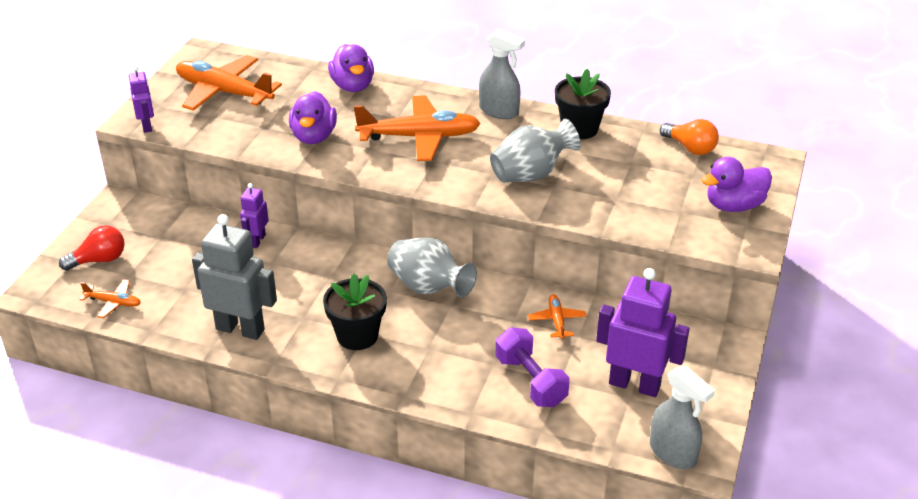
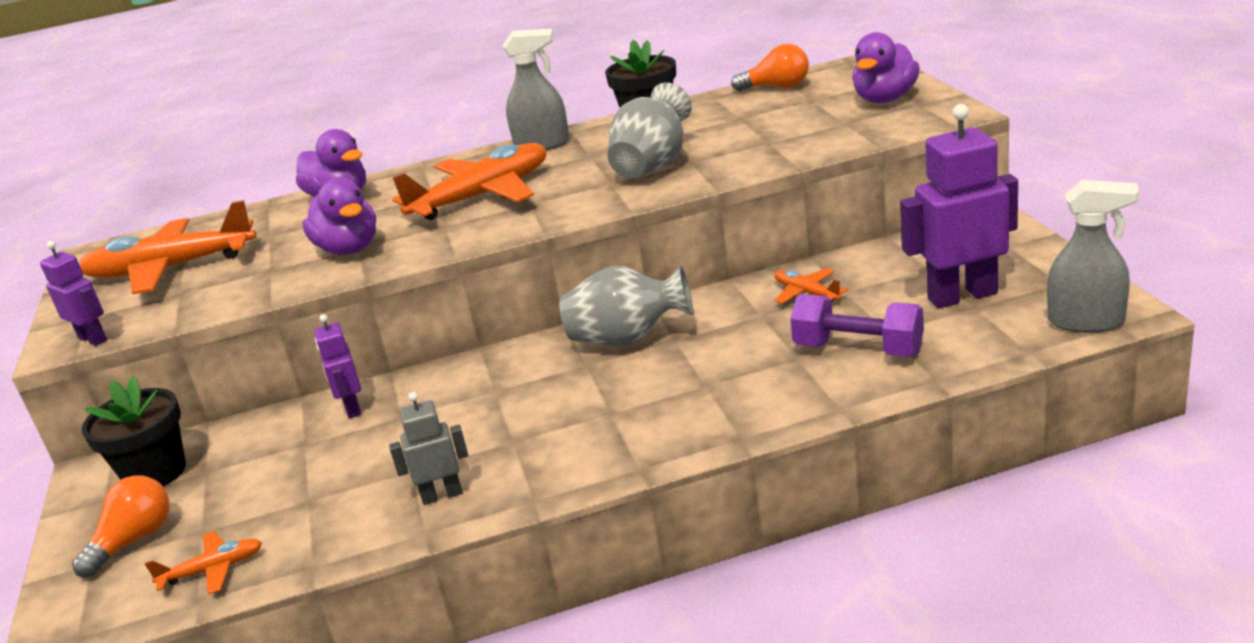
camera: 30 degrees left, 10 degrees down
red light bulb [59,225,125,271] -> orange light bulb [72,476,170,578]
grey robot [192,214,277,340] -> grey robot [389,392,468,505], size x0.54
black flower pot [323,273,387,350] -> black flower pot moved to [82,376,186,486]

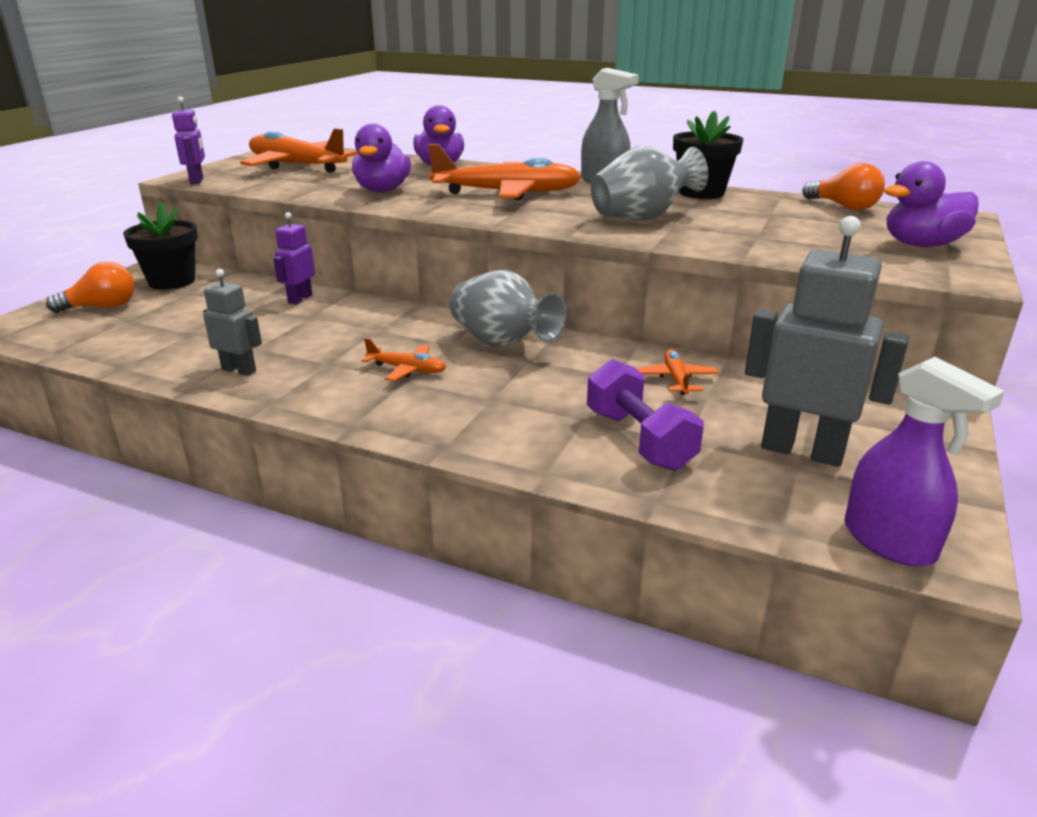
camera: 35 degrees right, 0 degrees up
orange plane [145,531,262,595] -> orange plane moved to [361,338,446,381]
purple robot [900,104,1018,308] -> grey robot [745,216,909,467]
grey spray bottle [1047,180,1139,333] -> purple spray bottle [844,357,1005,567]

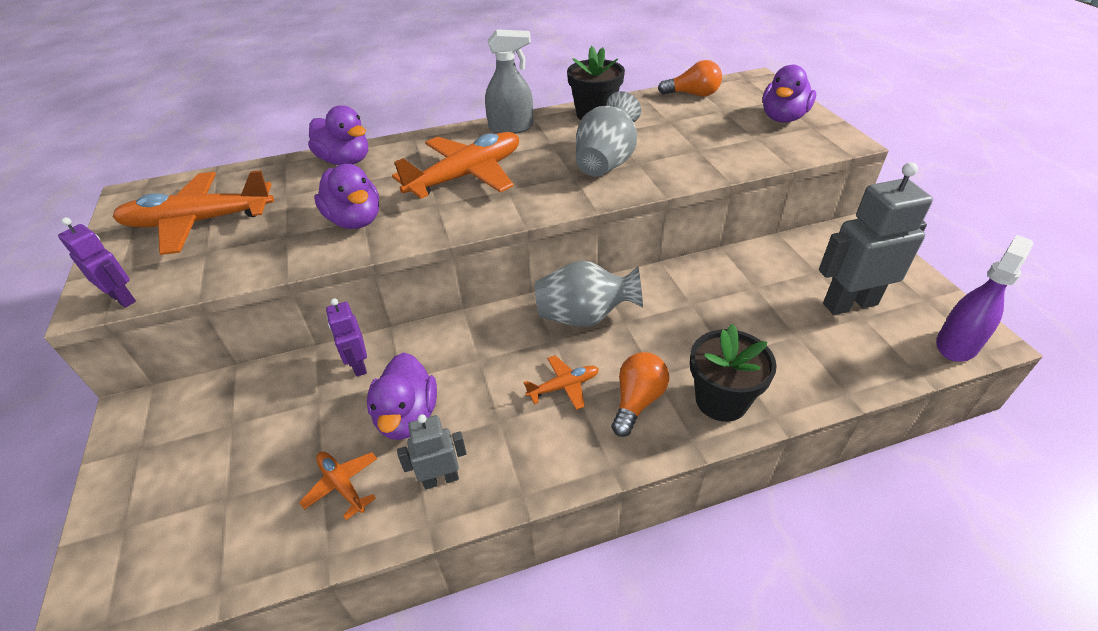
camera: 40 degrees left, 15 degrees up
orange light bulb [46,262,134,313] -> orange light bulb moved to [612,352,669,437]
black flower pot [123,202,198,290] -> black flower pot moved to [690,324,777,422]
purple dumbbell [587,359,704,471] -> none
orange plane [636,349,719,395] -> orange plane moved to [299,451,377,520]
purple spray bottle [844,357,1005,567] -> purple spray bottle turned 60 degrees counterclockwise [936,235,1033,362]
none -> purple duck [367,352,437,440]

